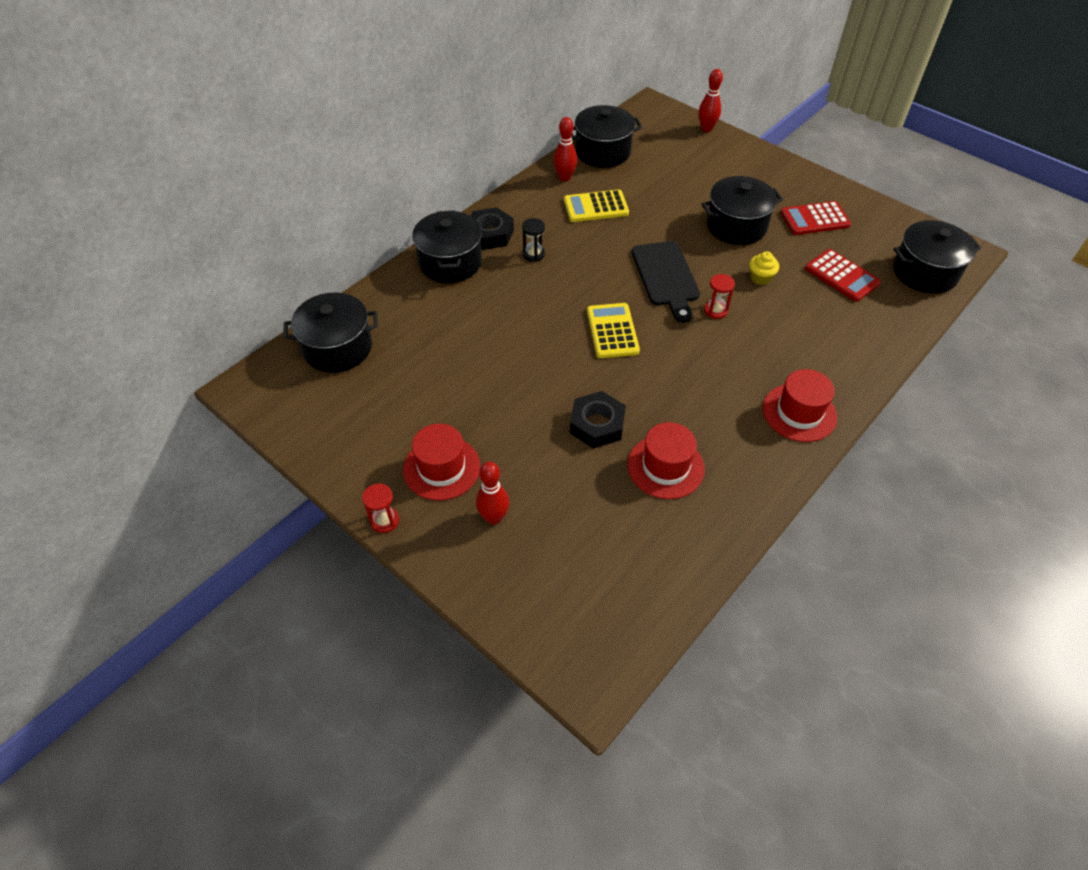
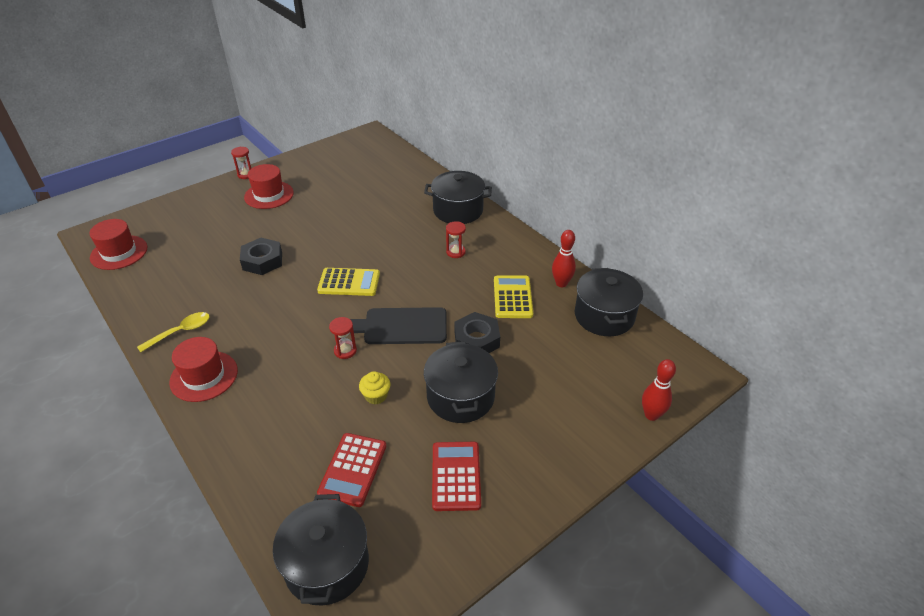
camera: 100 degrees right, 10 degrees down
black pot [283,293,378,373] -> none
black nut [471,207,514,250] -> black nut moved to [454,312,500,353]
red bowling pin [476,462,509,525] -> none
black hourglass [522,218,545,262] -> red hourglass [446,221,466,258]
red hat [627,422,705,499] -> red hat moved to [89,219,147,270]
red calculator [805,249,881,302] -> red calculator turned 45 degrees counterclockwise [317,433,386,507]
none -> yellow spoon [137,312,210,353]

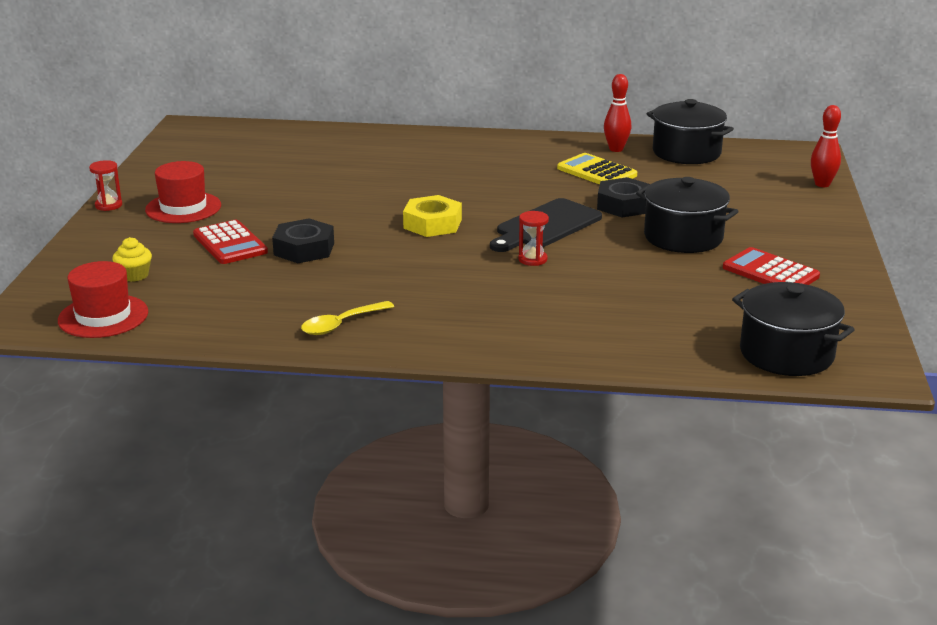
camera: 45 degrees left, 15 degrees down
yellow spoon [137,312,210,353] -> yellow spoon turned 135 degrees counterclockwise [301,301,394,335]
red hat [169,337,238,402] -> none
yellow calculator [317,268,380,296] -> yellow nut [403,195,462,237]
red calculator [317,433,386,507] -> red calculator moved to [193,220,268,264]
yellow cupcake [359,371,390,405] -> yellow cupcake moved to [112,237,152,282]
black pot [424,171,492,224] -> none
red hourglass [446,221,466,258] -> none

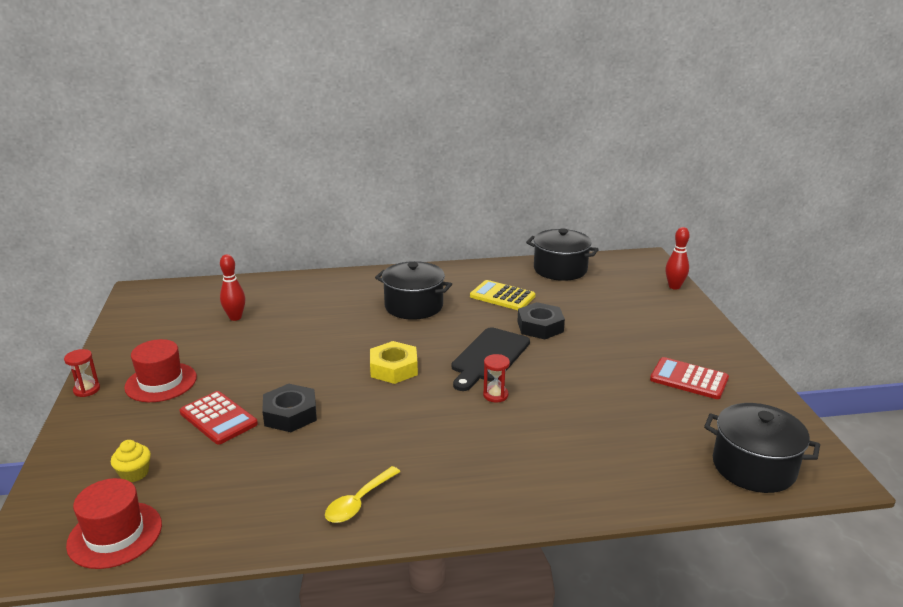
camera: 15 degrees left, 0 degrees up
red bowling pin [604,74,631,152] -> red bowling pin moved to [220,254,245,321]
black pot [636,177,739,253] -> black pot moved to [375,261,452,320]

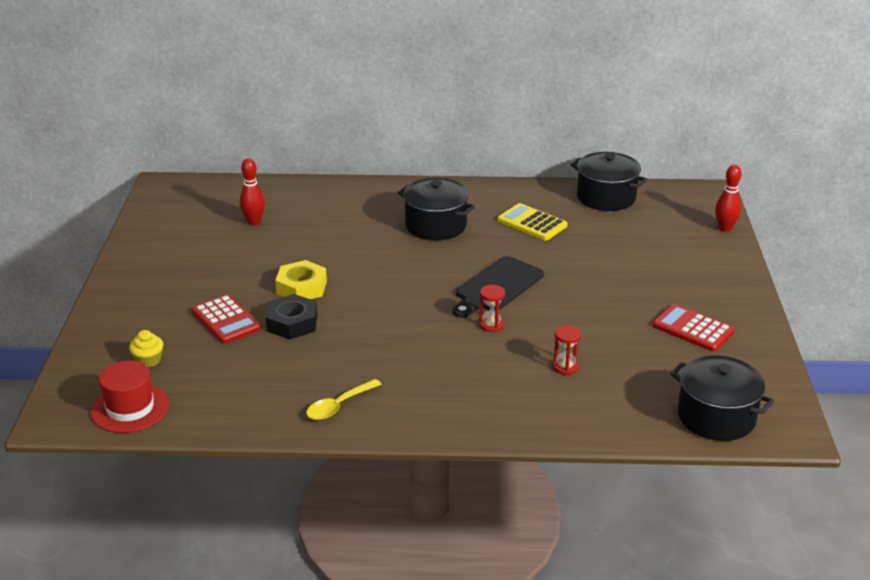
camera: 10 degrees right, 5 degrees up
red hourglass [64,349,100,397] -> red hourglass moved to [552,325,581,375]
red hat [124,339,197,402] -> none
yellow nut [370,341,418,384] -> yellow nut moved to [275,260,327,299]
black nut [517,302,565,339] -> none

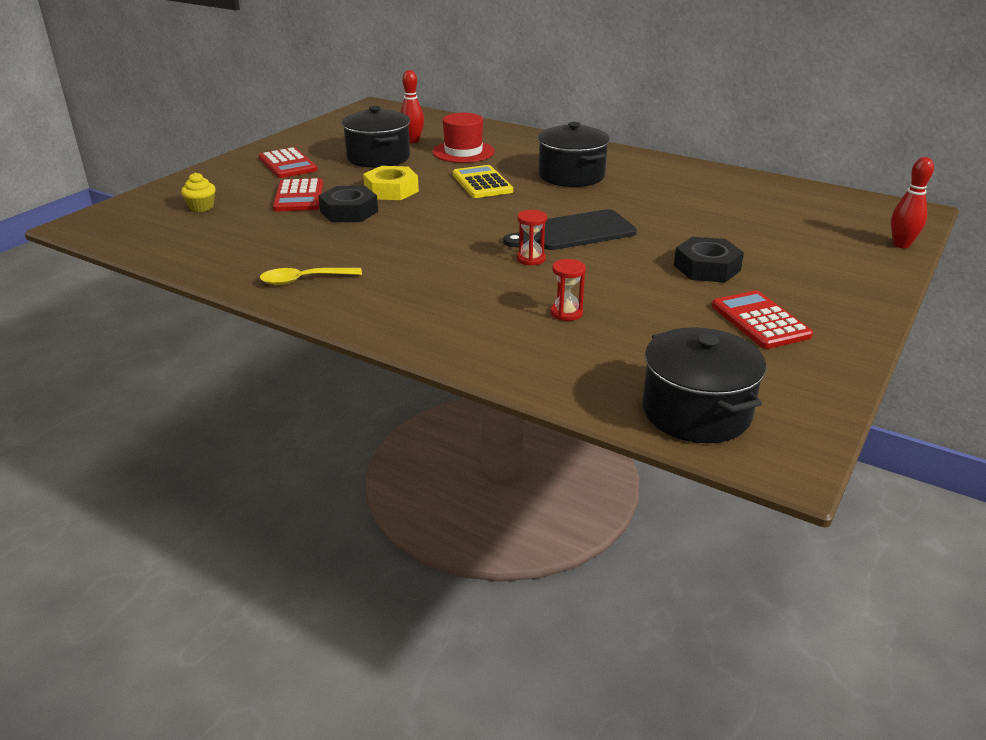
camera: 30 degrees right, 0 degrees up
red hat [91,360,169,433] -> red hat moved to [433,113,494,163]
yellow calculator [498,203,568,240] -> yellow calculator moved to [453,165,513,198]
black pot [571,152,647,211] -> black pot moved to [342,106,410,168]
none -> red calculator [259,147,318,178]
none -> black nut [674,237,744,283]

